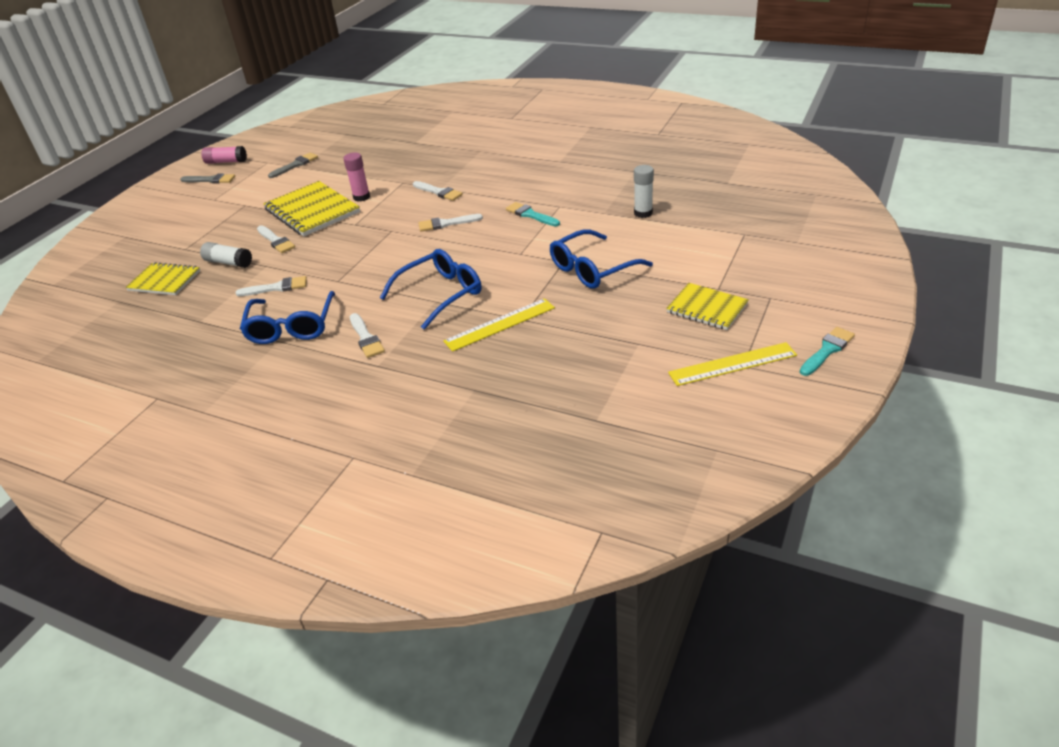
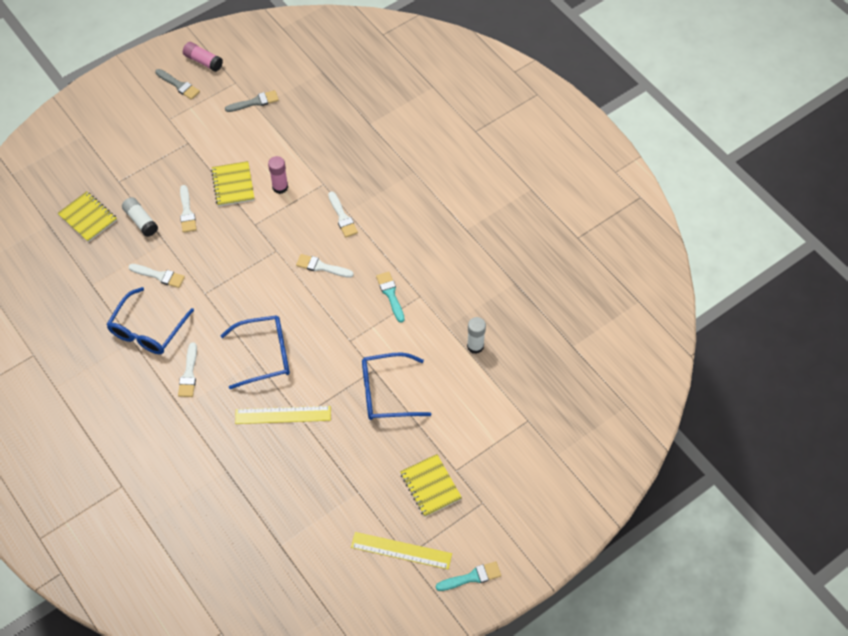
camera: 25 degrees right, 20 degrees up
yellow notebook [263,181,360,236] -> yellow notebook [211,161,255,206], size x0.62

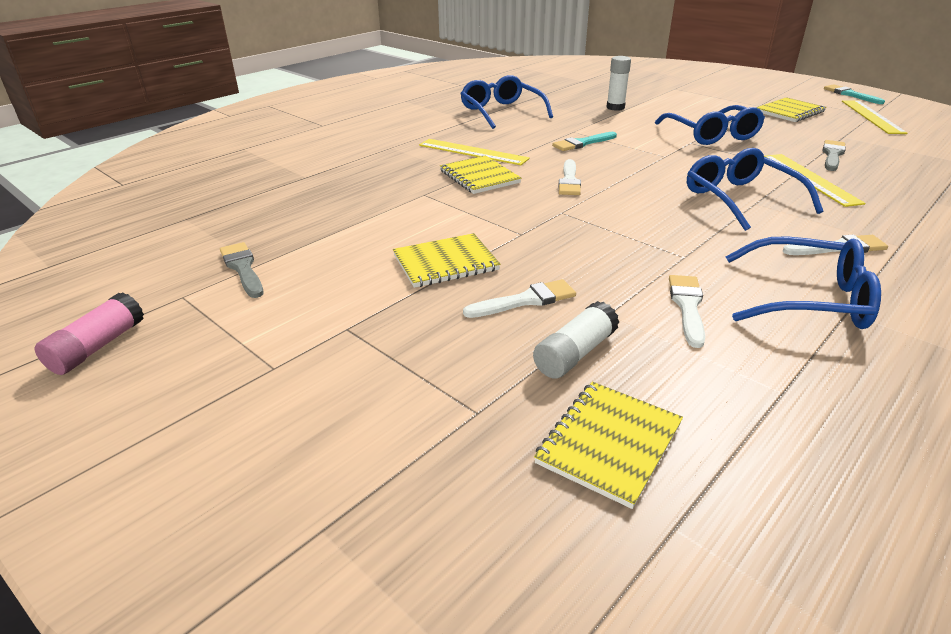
camera: 100 degrees left, 25 degrees down
grey brush [155,69,200,100] -> grey brush moved to [823,140,846,171]
pink glue stick [268,156,288,194] -> none
white brush [328,191,358,237] -> yellow notebook [440,155,521,194]
none -> yellow ruler [419,139,530,165]
none -> blue glasses [460,75,553,129]

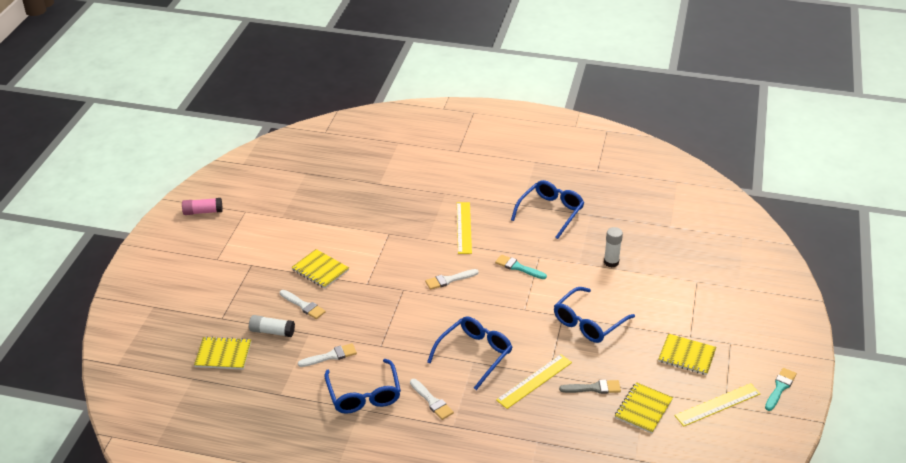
camera: 60 degrees right, 5 degrees up
grey brush [220,242,263,298] -> none
yellow notebook [440,155,521,194] -> yellow notebook moved to [615,382,673,434]

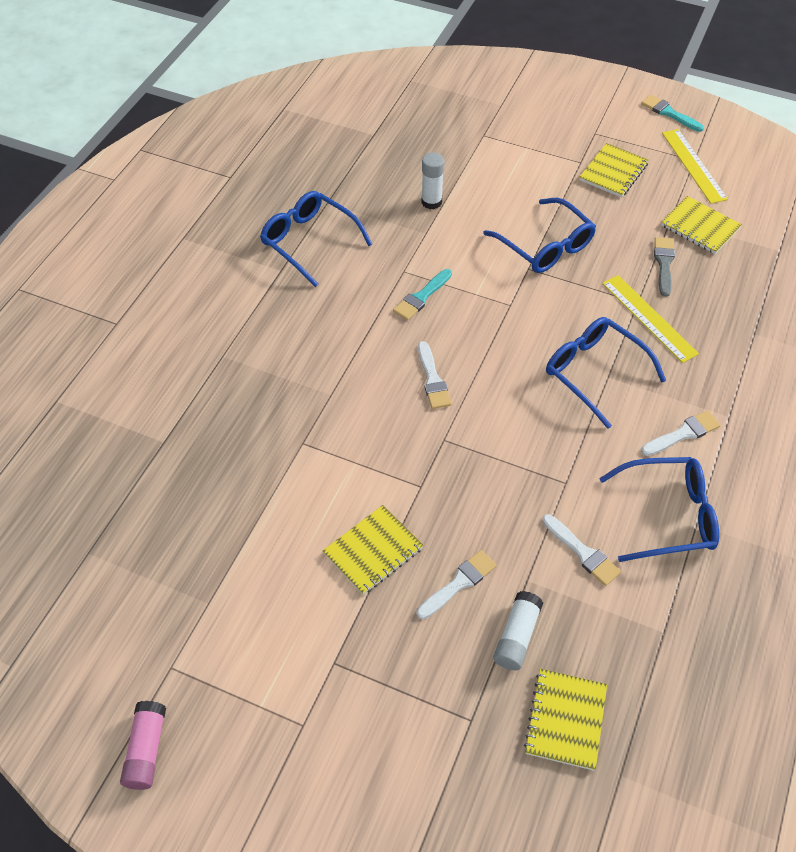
camera: 80 degrees left, 15 degrees up
white brush [298,343,357,367] -> white brush turned 150 degrees clockwise [542,514,621,586]
yellow ruler [457,202,472,254] -> none

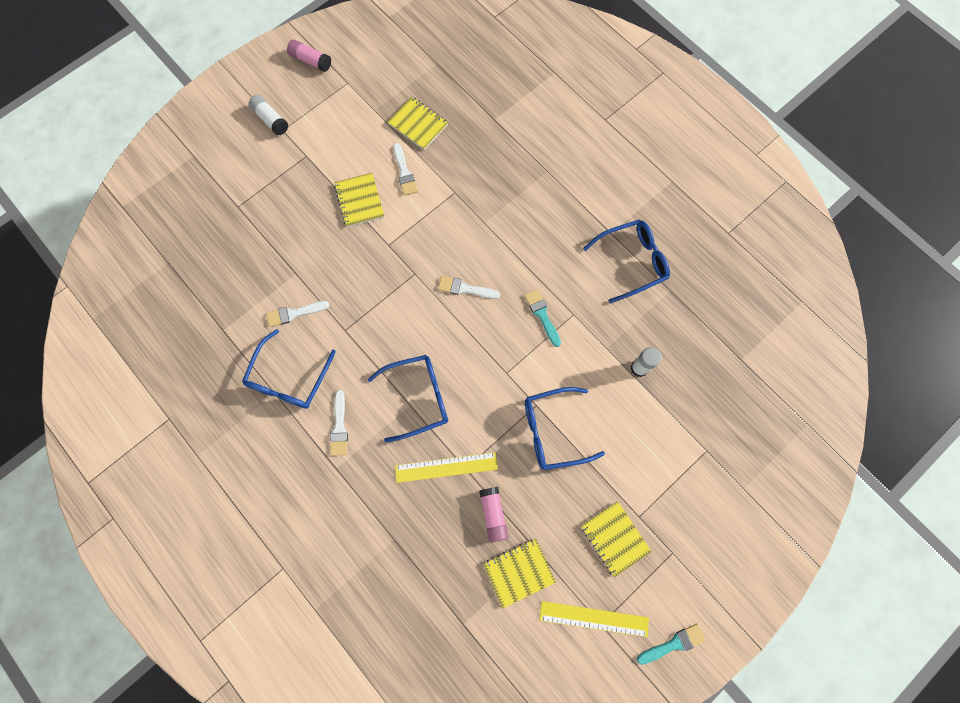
camera: 115 degrees right, 20 degrees up
white brush [417,550,497,619] -> white brush moved to [393,143,418,196]
white glue stick [493,591,543,671] -> white glue stick moved to [248,95,288,135]
yellow notebook [524,669,607,771] -> yellow notebook moved to [387,97,448,150]
grey brush [654,237,675,297] -> pink glue stick [479,487,509,542]

